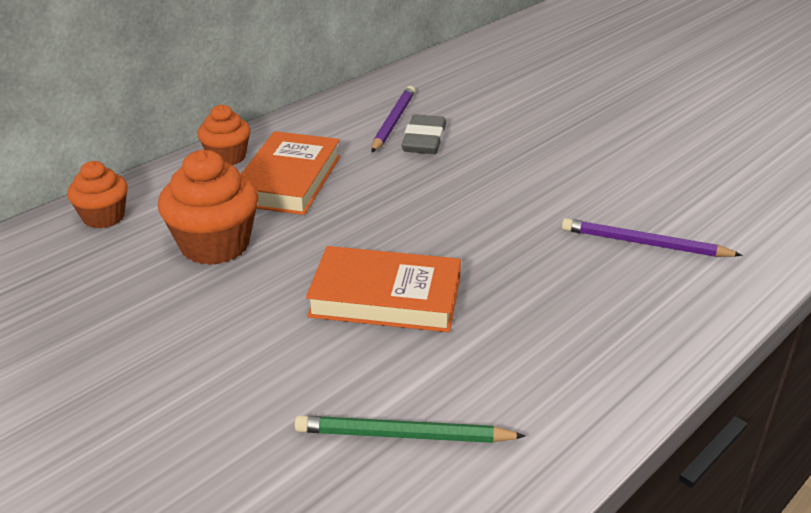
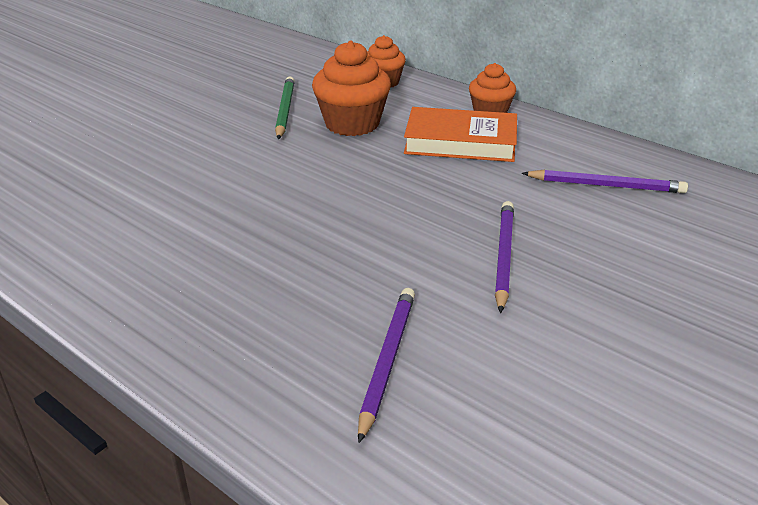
camera: 85 degrees right, 0 degrees up
green pencil [295,416,525,443] -> green pencil moved to [275,76,295,139]
orange book [306,246,461,332] -> none
grey eraser [402,114,446,154] -> none
none -> purple pencil [495,201,514,313]

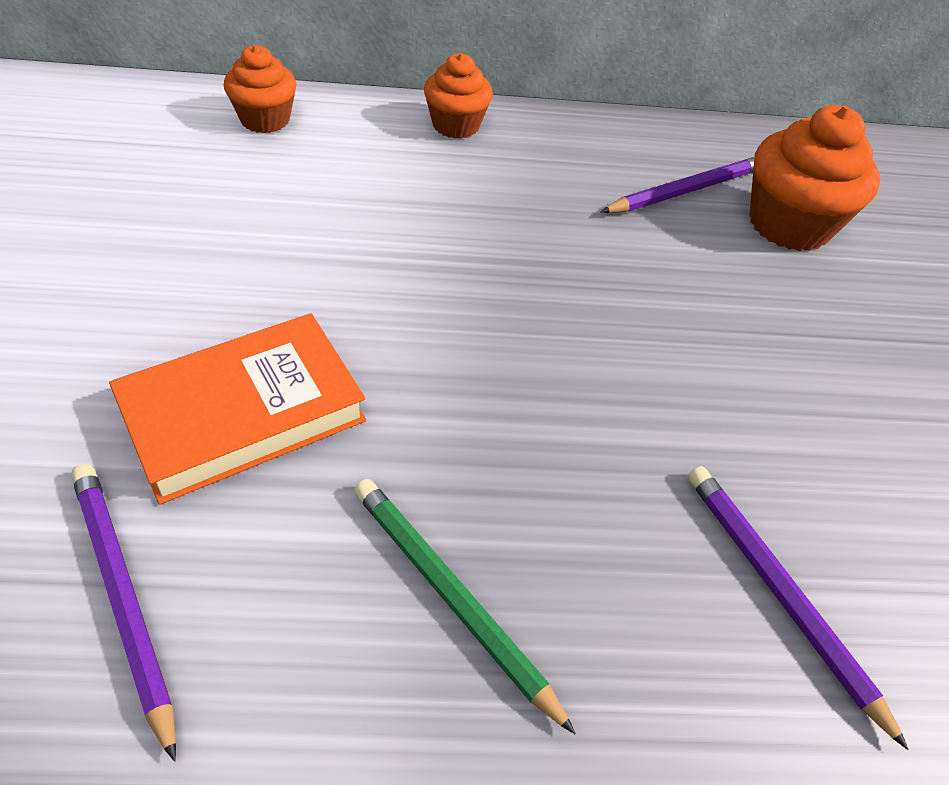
camera: 45 degrees left, 15 degrees up
green pencil [275,76,295,139] -> green pencil moved to [354,479,576,734]
orange cupcake [312,40,391,136] -> orange cupcake moved to [749,105,880,251]
orange book [404,107,517,162] -> orange book moved to [109,313,366,505]
purple pencil [495,201,514,313] -> purple pencil moved to [71,464,176,762]

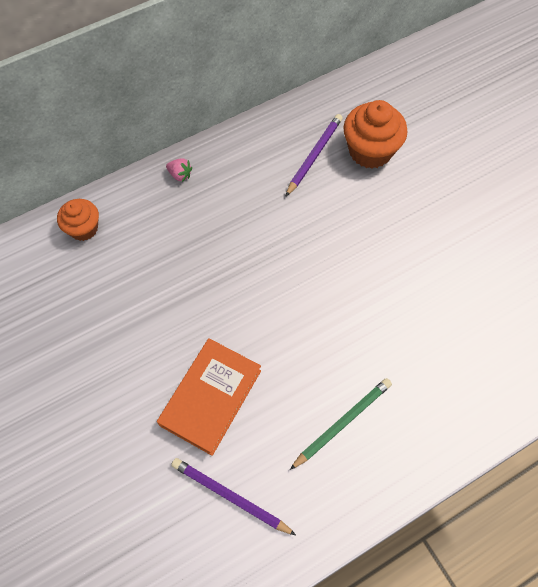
camera: 25 degrees left, 15 degrees up
green pencil [354,479,576,734] -> green pencil turned 120 degrees clockwise [290,378,392,470]
orange cupcake [424,53,493,139] -> pink strawberry [166,158,192,182]
purple pencil [688,466,908,750] -> none

